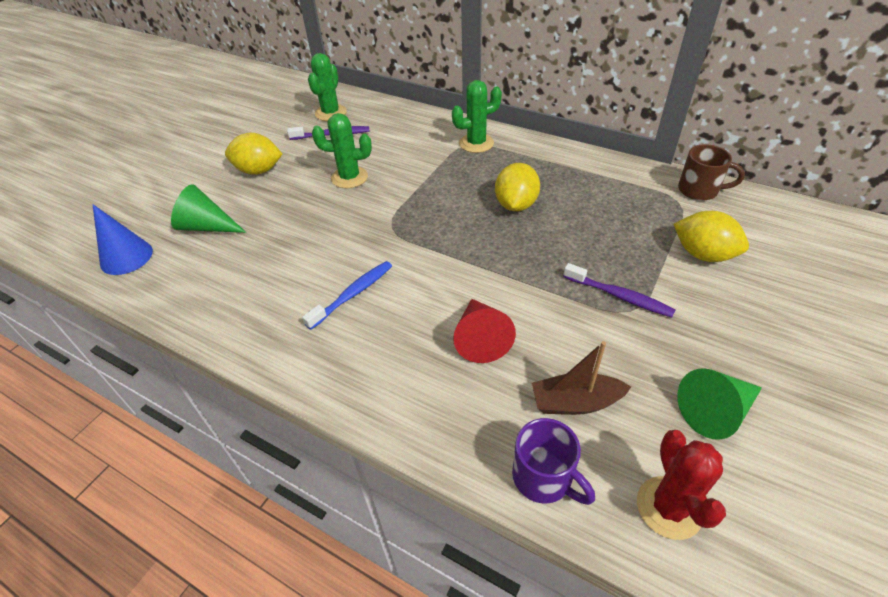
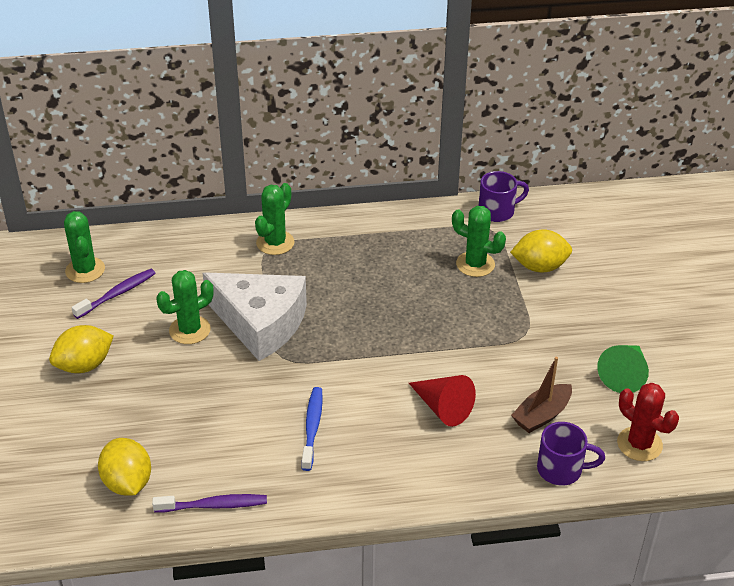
camera: 40 degrees left, 5 degrees down
blue cone [93,204,153,275] -> none
green cone [171,184,246,233] -> none
yellow lemon [495,163,540,211] -> yellow lemon moved to [98,438,151,495]
purple toothbrush [563,263,675,318] -> purple toothbrush moved to [152,494,267,512]
brown mug [678,144,745,201] -> purple mug [479,171,529,222]
none -> white cheese [202,272,307,361]
none -> green cactus [452,206,506,277]

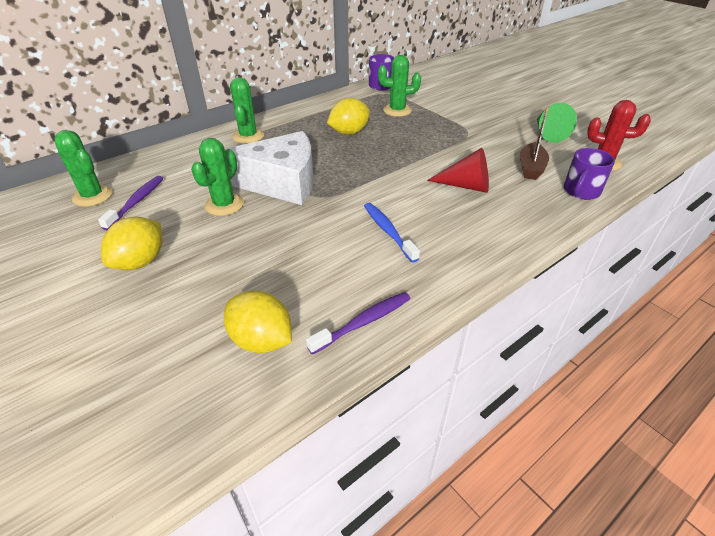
camera: 30 degrees left, 0 degrees up
yellow lemon [510,229,572,272] -> yellow lemon moved to [327,98,370,135]
purple mug [537,422,605,485] -> purple mug turned 150 degrees clockwise [564,148,615,200]

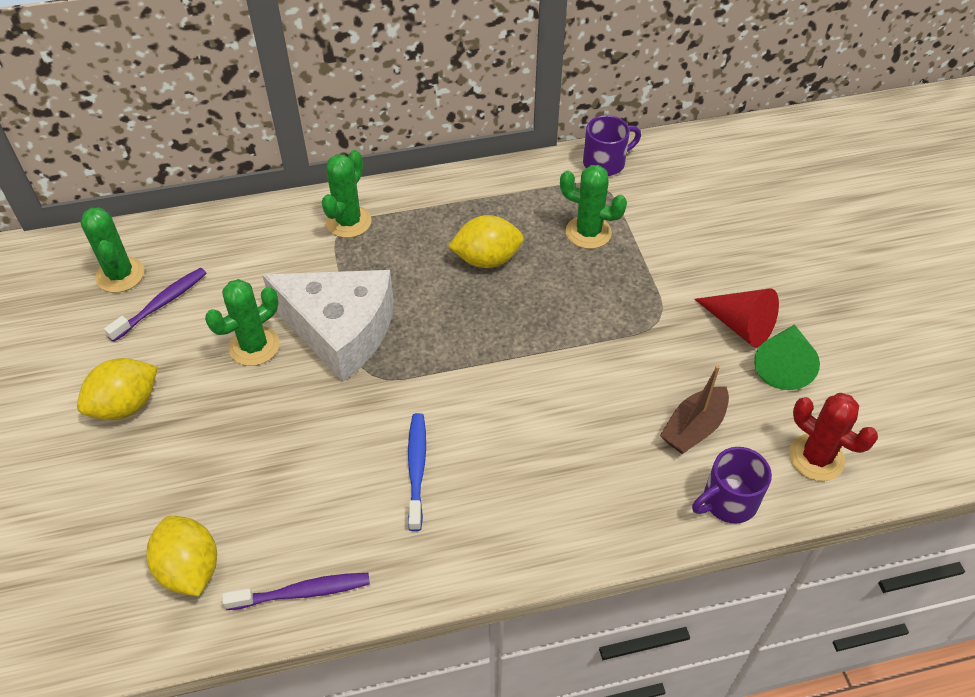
camera: 25 degrees right, 10 degrees up
red cone [427,148,489,193] -> red cone moved to [694,288,779,347]

